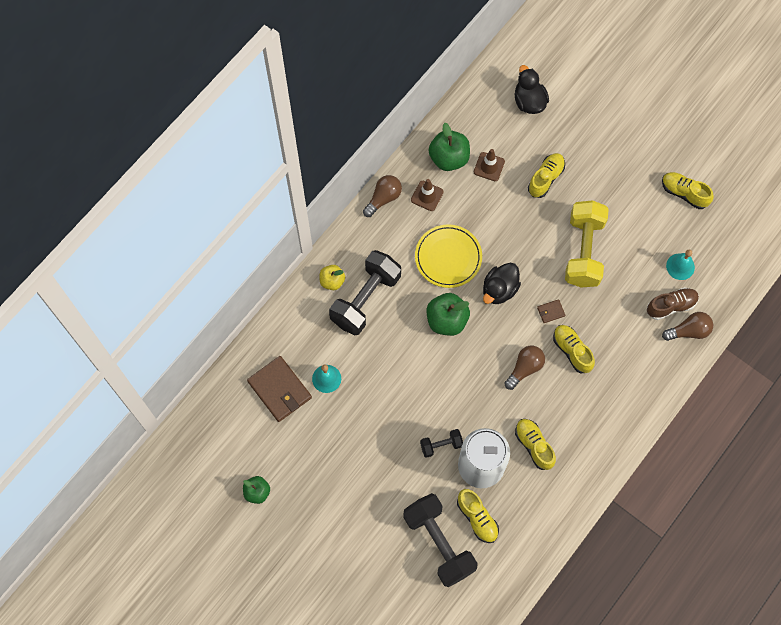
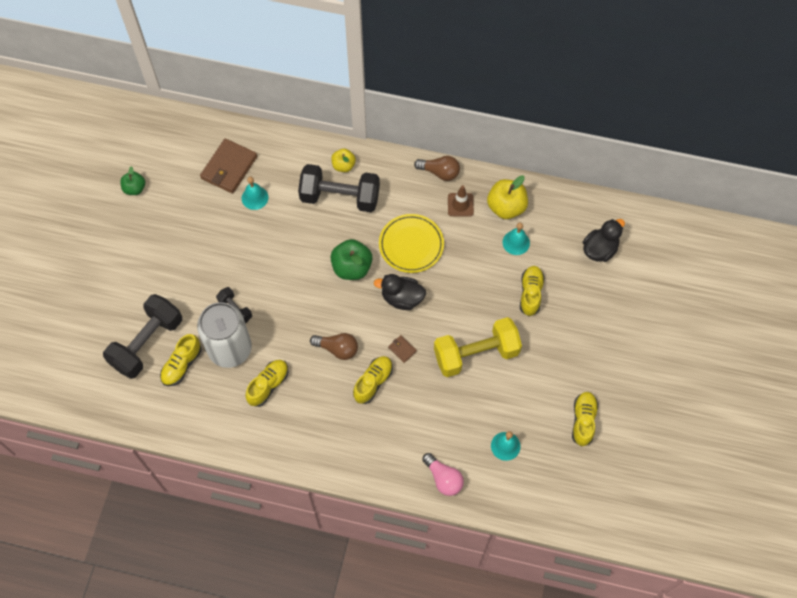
camera: 65 degrees right, 5 degrees down
green apple [429,123,470,171] -> yellow apple [487,175,528,219]
brown traffic cone [474,149,505,181] -> turquoise bell [502,222,530,255]
yellow shoe [528,153,565,198] -> yellow shoe turned 90 degrees counterclockwise [520,266,545,316]
brown shoe [647,287,699,320] -> none
brown light bulb [662,312,713,341] -> pink light bulb [422,453,464,496]

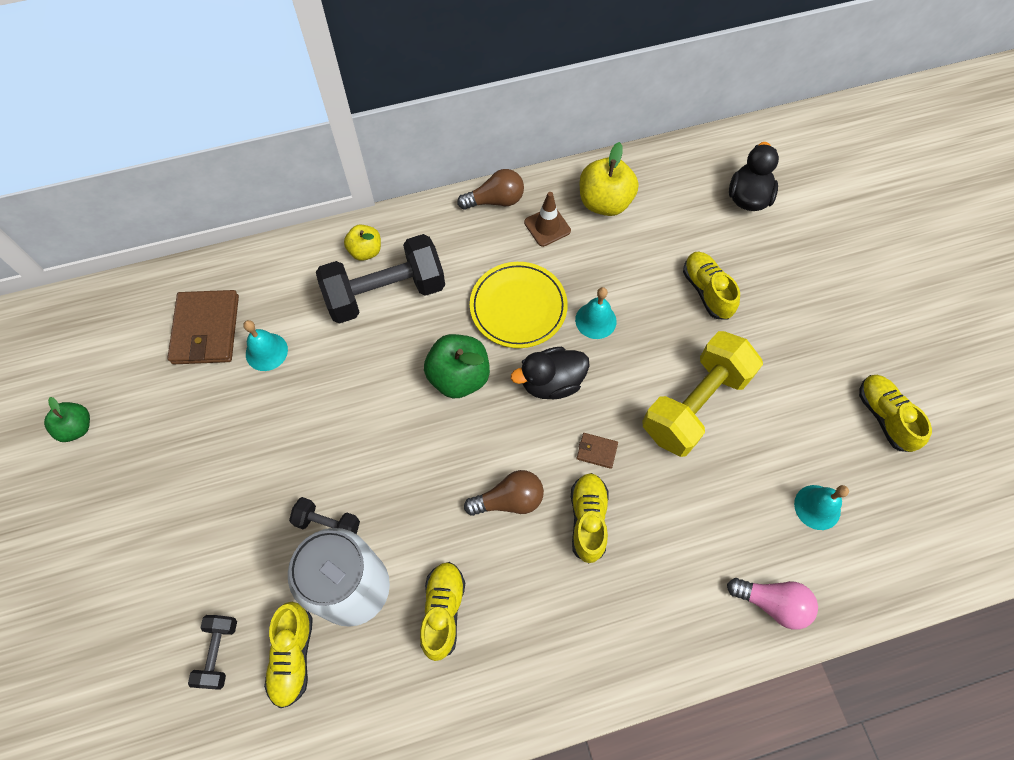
camera: 30 degrees left, 0 degrees up
black dumbbell [103,294,182,379] -> black dumbbell [188,615,237,690], size x0.48
turquoise bell [502,222,530,255] -> turquoise bell moved to [575,287,617,339]

